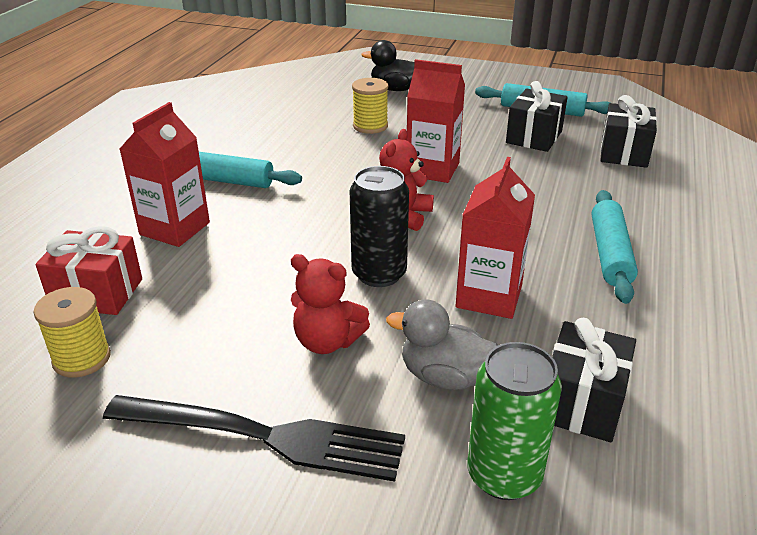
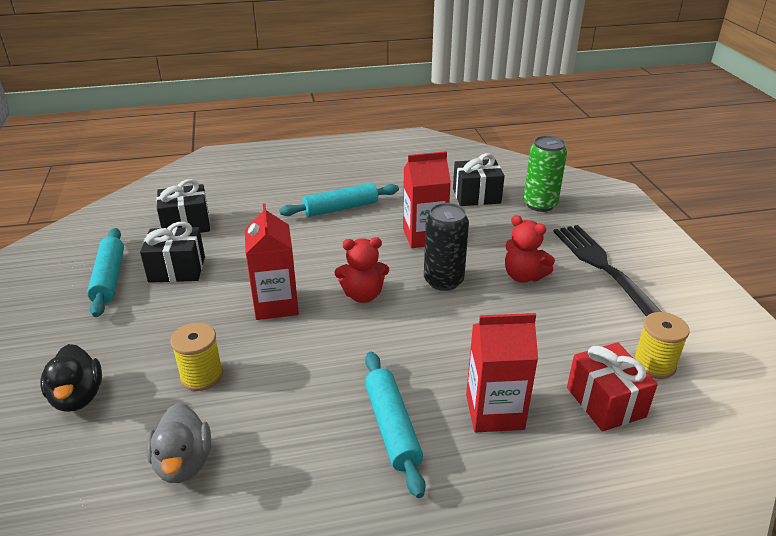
camera: 120 degrees left, 0 degrees up
red teddy bear [291,254,370,354] -> red teddy bear turned 135 degrees clockwise [505,215,555,283]
grey duck [386,299,498,390] -> grey duck moved to [146,403,211,483]

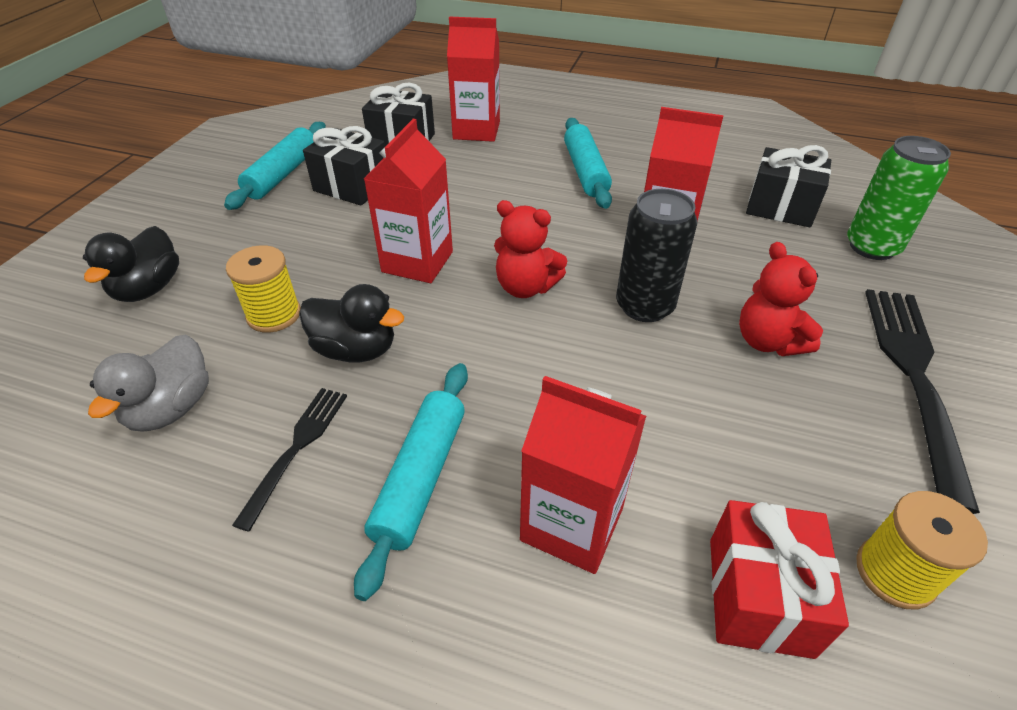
camera: 30 degrees right, 10 degrees up
turquoise rolling pin [279,183,399,217] -> turquoise rolling pin turned 75 degrees clockwise [564,118,612,209]
none -> black fork [232,388,347,532]
none -> black duck [299,284,404,362]
none -> red carton [447,17,500,142]

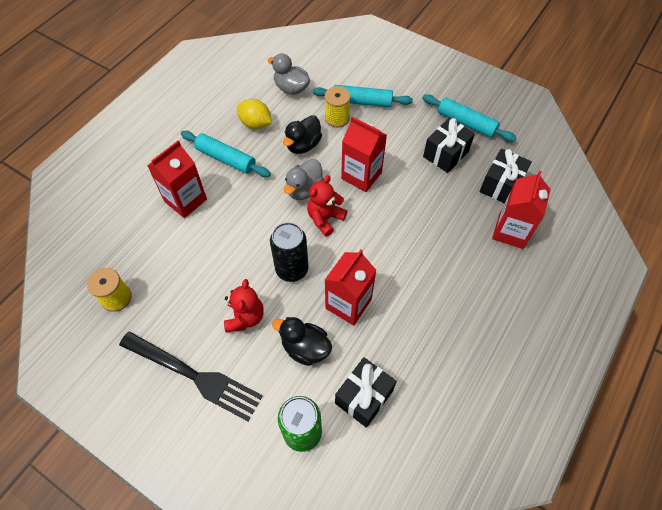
camera: 105 degrees right, 15 degrees up
black duck [83,226,179,302] -> black duck moved to [272,317,332,366]
black fork [232,388,347,532] -> yellow lemon [237,99,272,129]
turquoise rolling pin [564,118,612,209] -> turquoise rolling pin moved to [313,85,413,107]
red gift [710,500,849,659] -> none
red teddy bear [739,242,823,356] -> red teddy bear turned 105 degrees clockwise [224,279,264,333]
none -> grey duck [284,159,324,200]

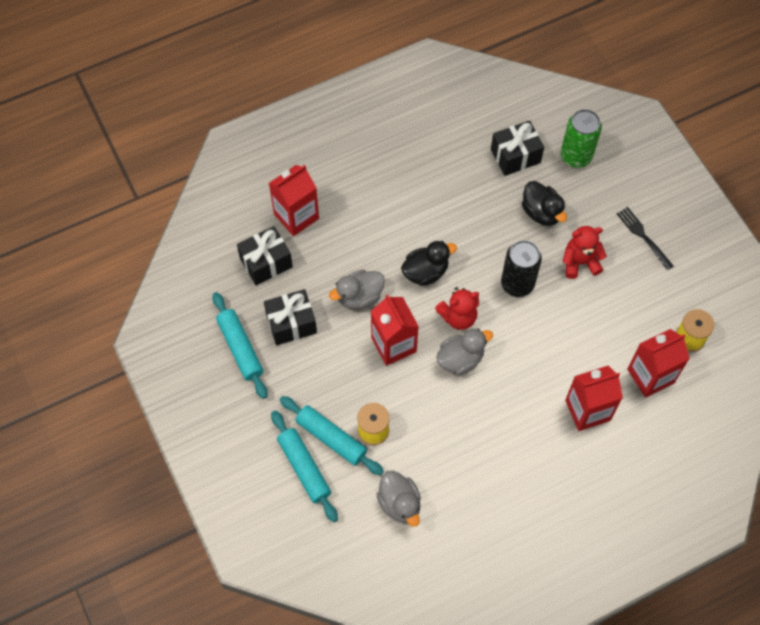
camera: 150 degrees left, 5 degrees up
black fork [119,331,263,421] -> black fork [617,207,674,270], size x0.55
turquoise rolling pin [181,131,271,177] -> turquoise rolling pin moved to [271,410,338,522]
red teddy bear [224,279,264,333] -> red teddy bear turned 45 degrees clockwise [563,226,607,279]
yellow lemon [237,99,272,129] -> none
black duck [283,115,322,154] -> black duck moved to [401,241,457,286]
red carton [325,250,377,325] -> red carton moved to [627,329,690,398]
none -> grey duck [329,270,385,309]

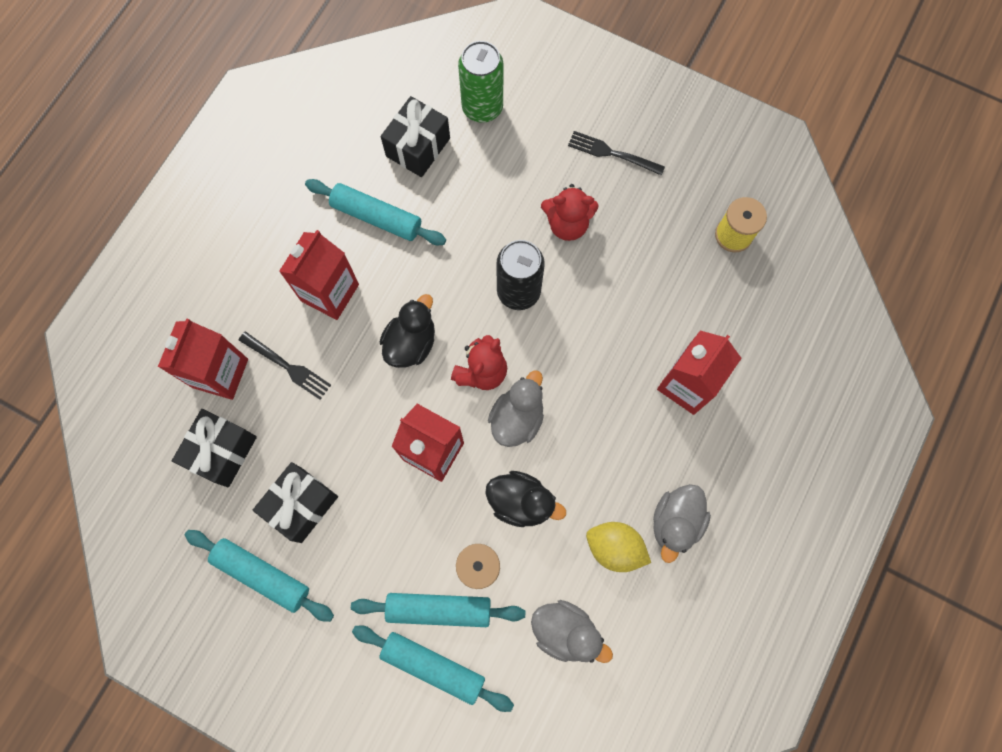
camera: 35 degrees left, 10 degrees up
grey duck [329,270,385,309] -> grey duck moved to [653,484,711,563]
black duck [522,181,567,226] -> black duck moved to [485,471,566,527]
red teddy bear [563,226,607,279] -> red teddy bear turned 135 degrees counterclockwise [541,184,598,241]
red carton [627,329,690,398] -> red carton moved to [279,230,359,320]
none -> black fork [239,331,331,400]
none -> turquoise rolling pin [305,179,446,245]
none -> yellow lemon [586,522,651,572]

